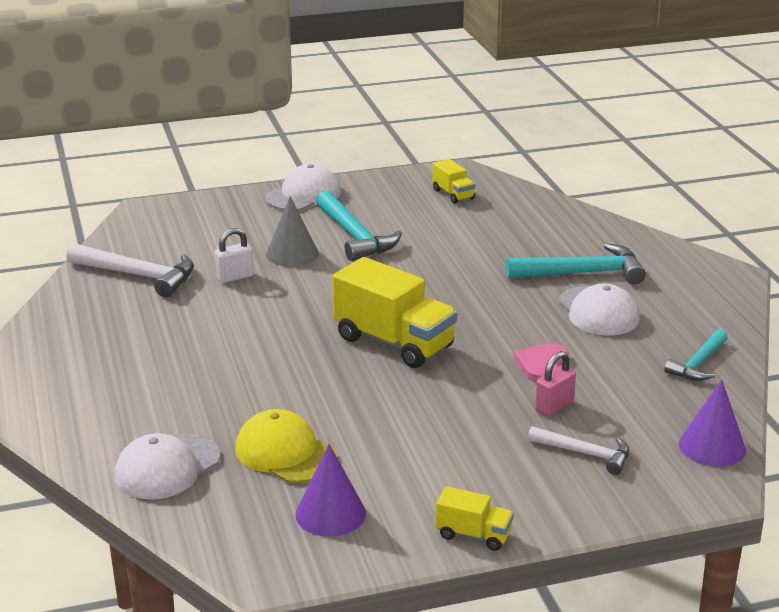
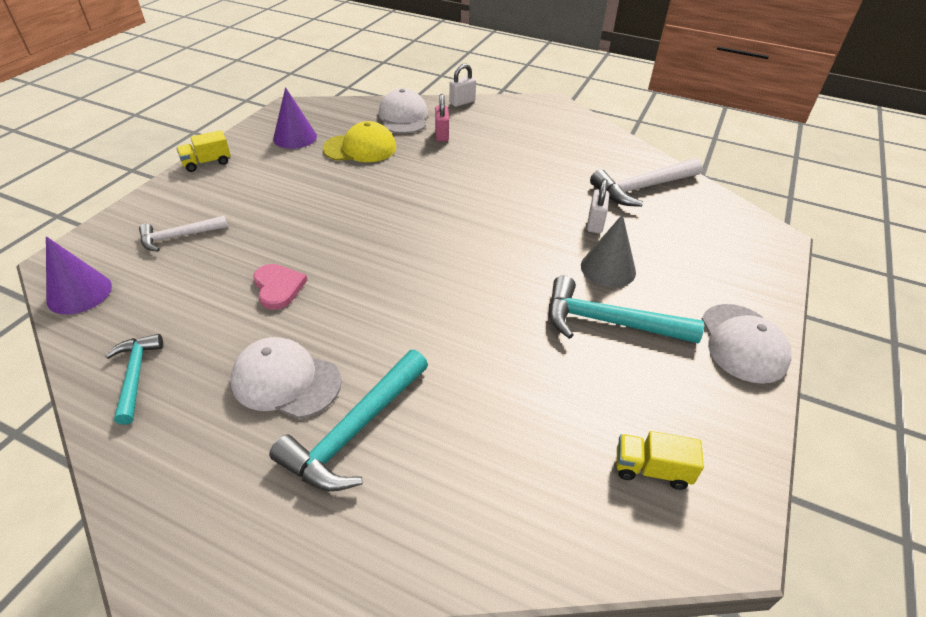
camera: 130 degrees right, 15 degrees up
yellow truck [332,257,457,368] -> none
pink padlock [535,351,576,416] -> pink padlock moved to [435,94,449,142]
none -> white padlock [449,64,476,107]

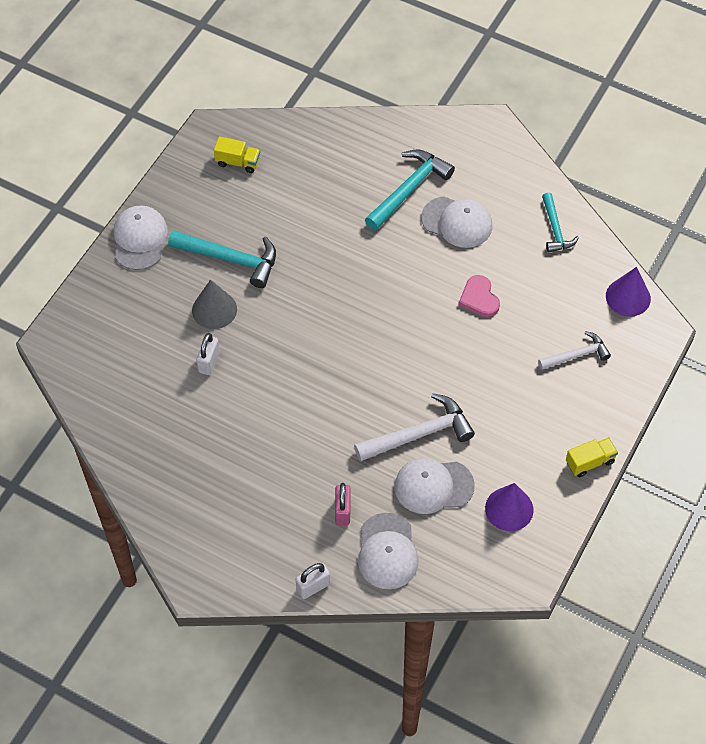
camera: 175 degrees left, 15 degrees up
yellow cap [323,121,396,162] -> white cap [394,458,475,514]
white hammer [590,158,703,207] -> white hammer moved to [354,393,475,462]

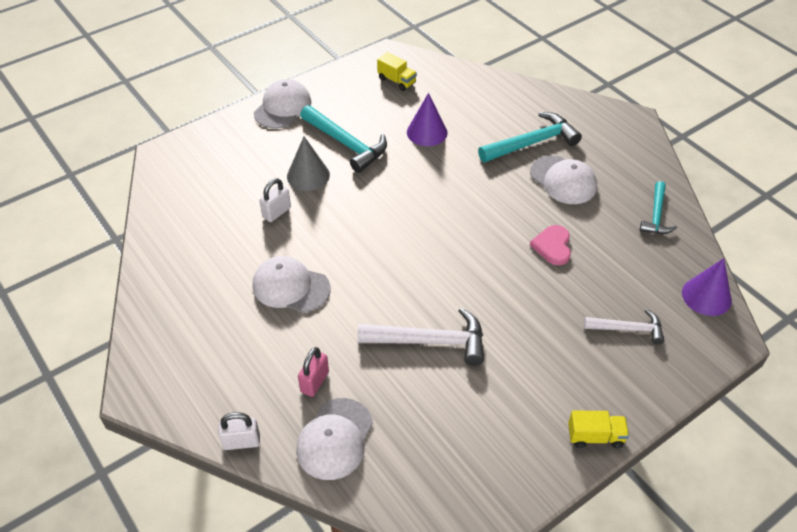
camera: 25 degrees right, 10 degrees down
white cap [394,458,475,514] -> white cap moved to [253,256,331,313]
purple cone [485,483,534,531] -> purple cone moved to [407,93,448,146]

